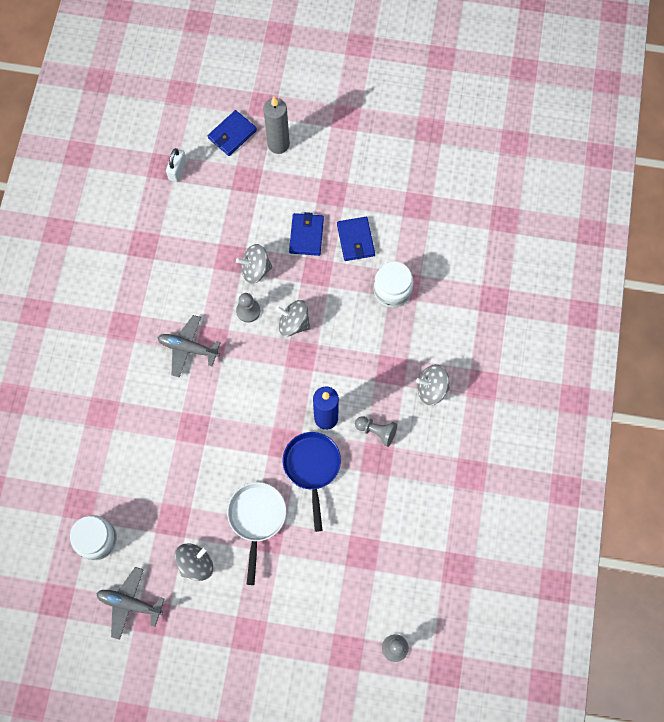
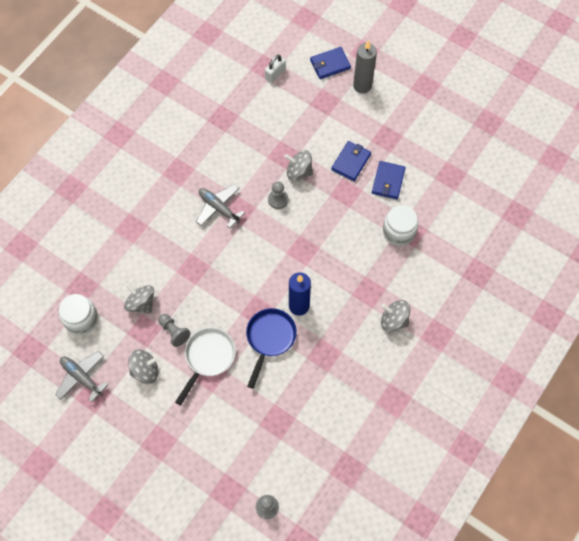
camera: 25 degrees right, 5 degrees down
grey spinning top [276,300,310,337] -> grey spinning top moved to [124,283,154,313]
grey pawn [355,416,397,447] -> grey pawn moved to [158,314,190,347]

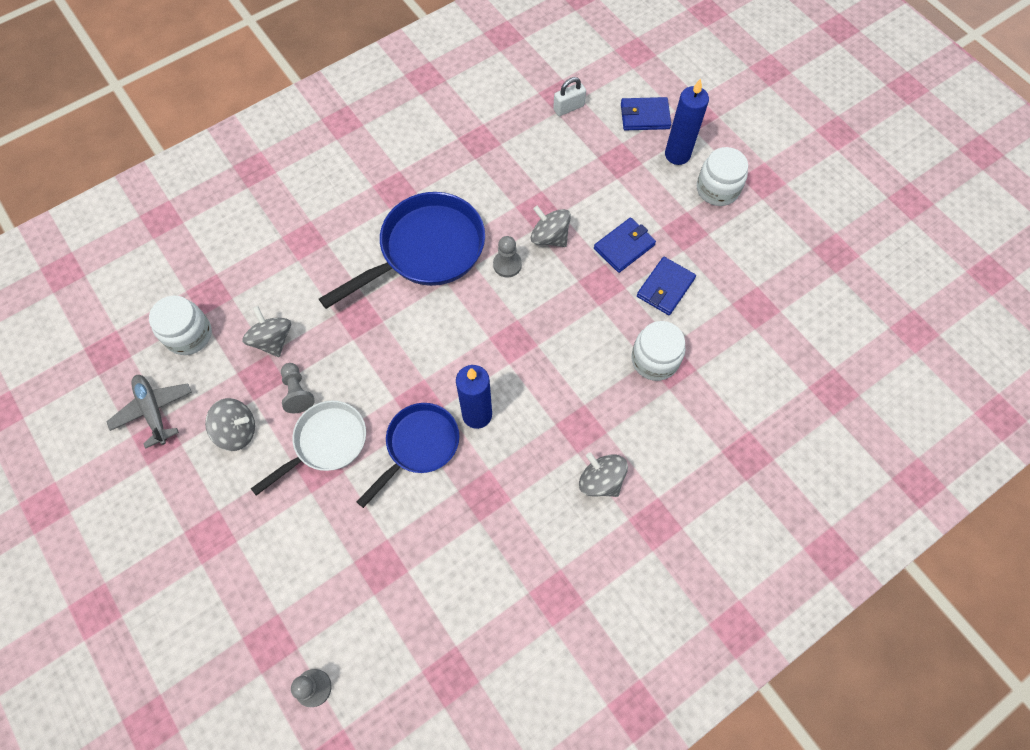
camera: 20 degrees right, 0 degrees up
grey plane [196,185,245,228] -> blue pan [319,192,485,309]
grey candle [353,40,377,93] -> blue candle [665,78,709,165]
none -> white jar [697,147,748,206]

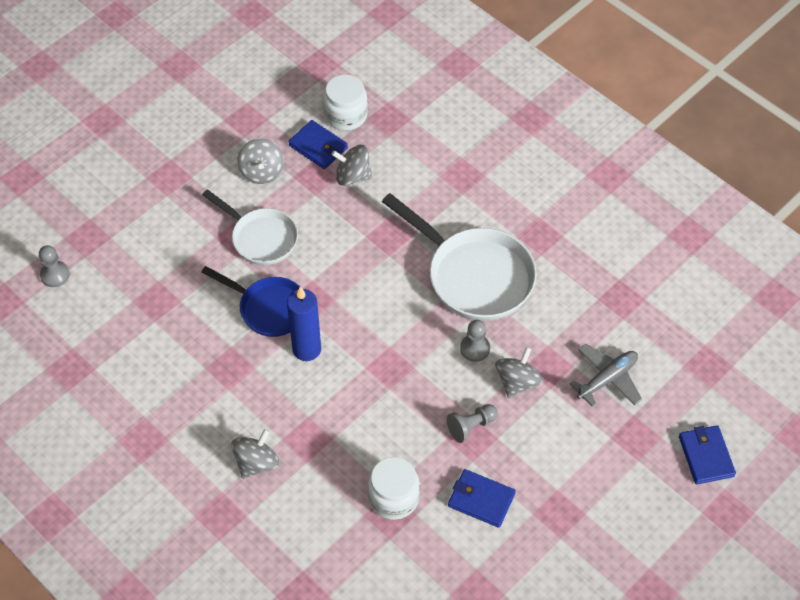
camera: 80 degrees right, 10 degrees down
grey plane [106,375,192,449] -> grey plane moved to [570,344,642,406]
grey spinning top [242,306,291,357] -> grey spinning top turned 135 degrees counterclockwise [332,145,372,186]
grey pawn [281,363,315,413] -> grey pawn moved to [447,404,498,443]
blue pan [319,192,485,309] -> white pan [382,193,537,321]
white padlock [553,77,586,116] -> none
blue wallet [594,218,656,273] -> blue wallet moved to [288,120,348,169]
blue candle [665,78,709,165] -> none
white jar [697,147,748,206] -> none

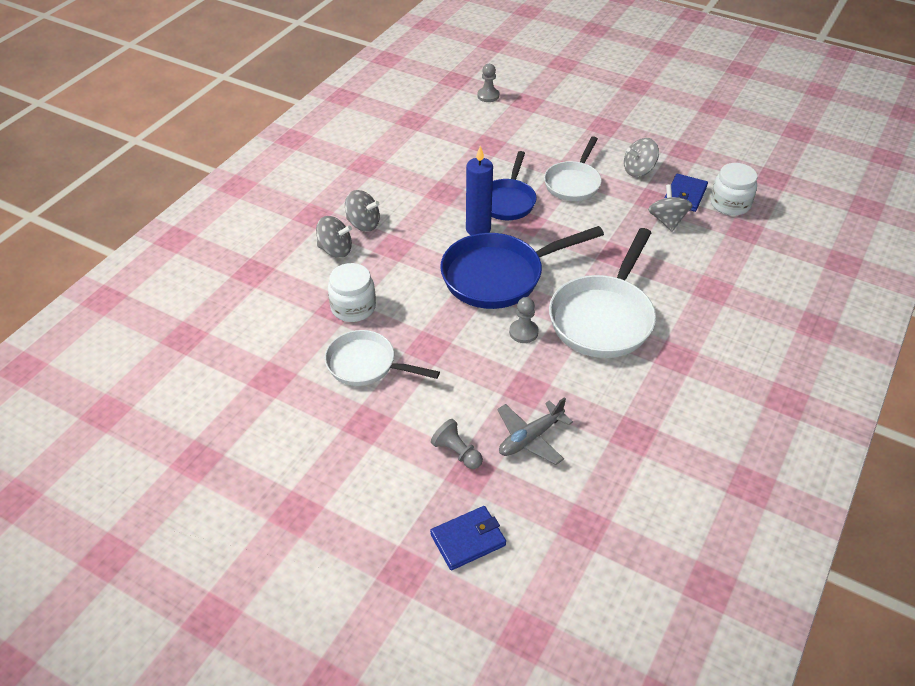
camera: 75 degrees right, 10 degrees down
grey pawn [447,404,498,443] -> grey pawn moved to [431,419,483,469]
blue wallet [448,469,516,528] -> white pan [325,330,440,386]
grey spinning top [495,347,543,398] -> grey spinning top moved to [316,216,352,258]
grey plane [570,344,642,406] -> grey plane turned 105 degrees clockwise [497,397,573,465]
none -> blue pan [440,226,604,309]

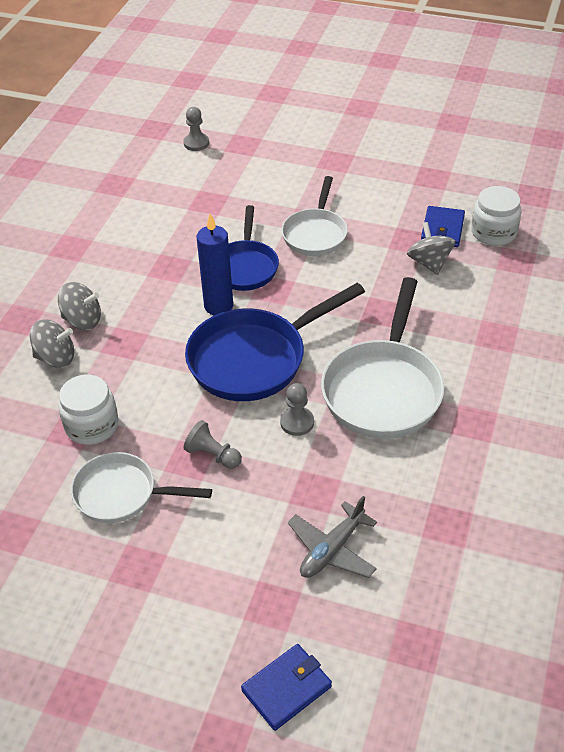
camera: 10 degrees left, 0 degrees up
grey pawn [431,419,483,469] -> grey pawn moved to [184,420,242,469]
grey spinning top [624,138,659,177] -> none

